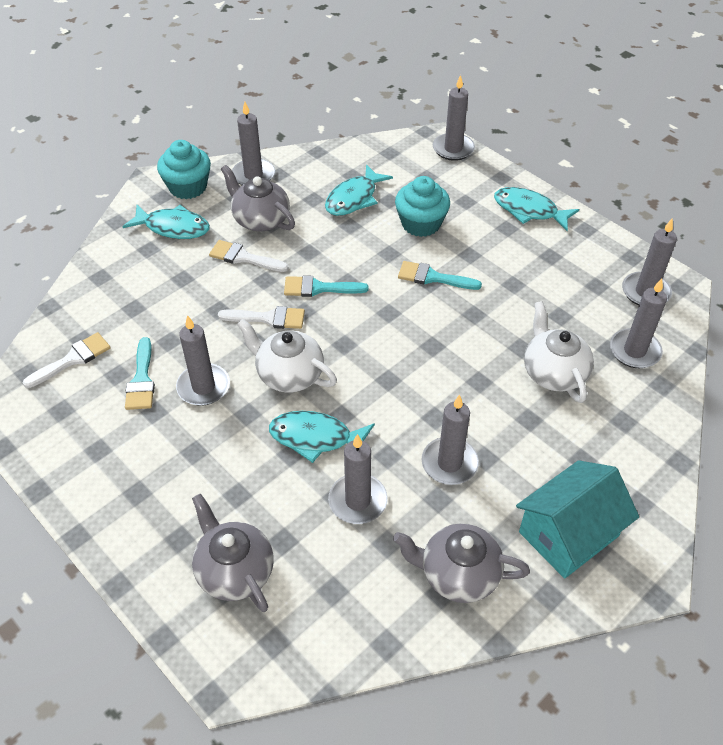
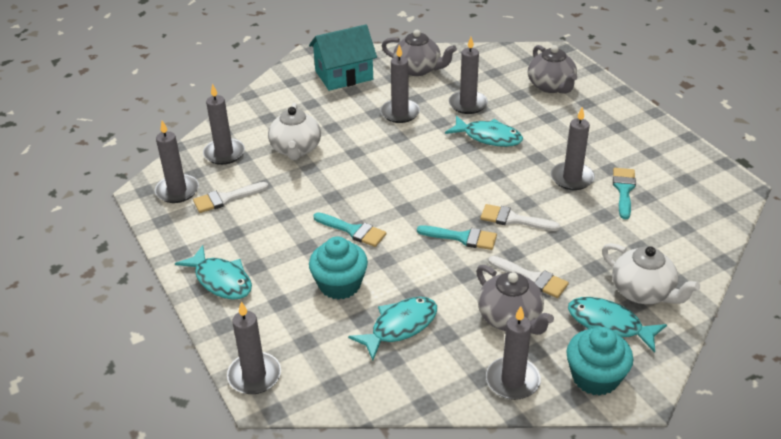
camera: 165 degrees left, 10 degrees down
white brush [23,332,111,388] -> white brush moved to [193,182,268,213]
white teapot [237,319,337,393] -> white teapot moved to [602,243,700,304]

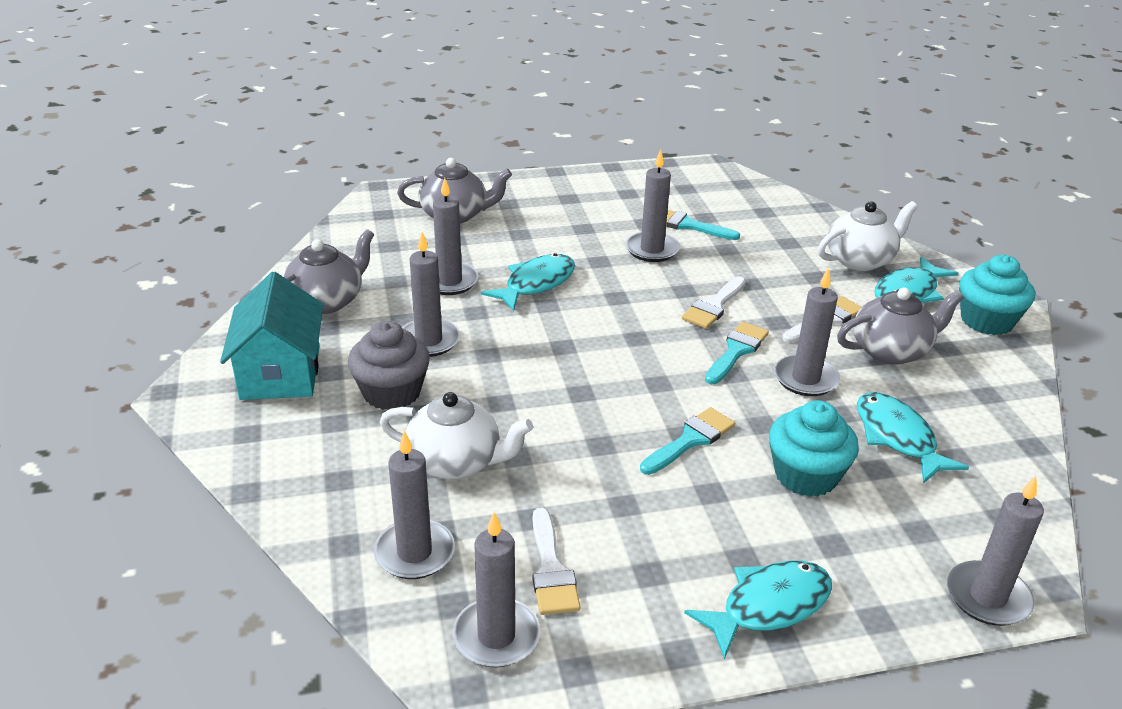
camera: 75 degrees left, 5 degrees down
grey candle [486,306,541,400] -> grey candle moved to [774,268,840,396]
none -> grey cupcake [348,321,430,410]

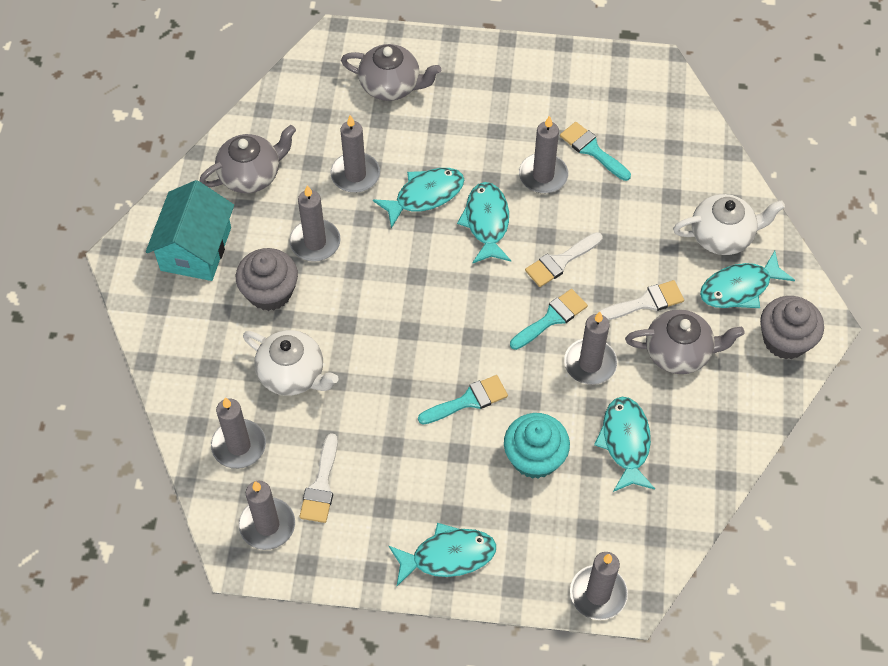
camera: 20 degrees right, 25 degrees up
turquoise cupcake [959,255,1035,335] -> grey cupcake [760,296,824,359]
none -> turquoise fish [457,182,511,264]

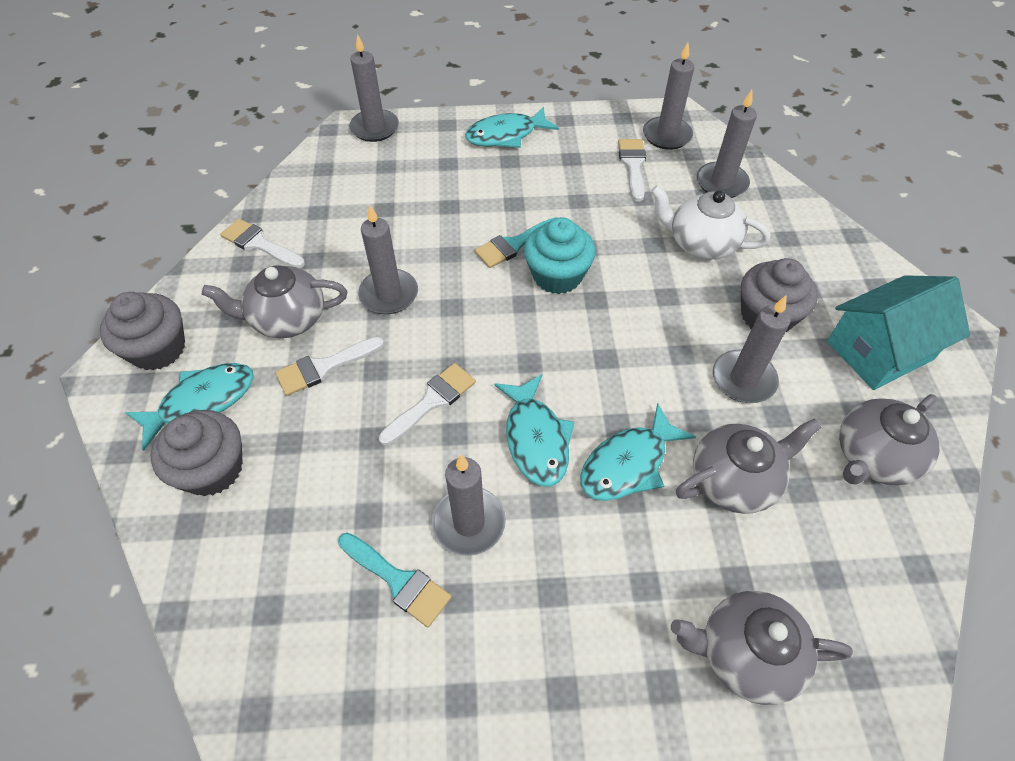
camera: 170 degrees right, 5 degrees down
turquoise house [146,180,234,281] -> turquoise house turned 60 degrees clockwise [827,275,970,390]
grey candle [330,115,380,193] -> grey teapot [676,418,822,514]
turquoise cupcake [504,413,570,479] -> turquoise cupcake moved to [524,217,596,294]
turquoise brush [510,289,588,350] -> none
turquoise fish [594,397,655,492] -> none
white teapot [673,194,785,255] -> grey cupcake [151,410,243,496]
none -> white brush [220,219,305,268]

